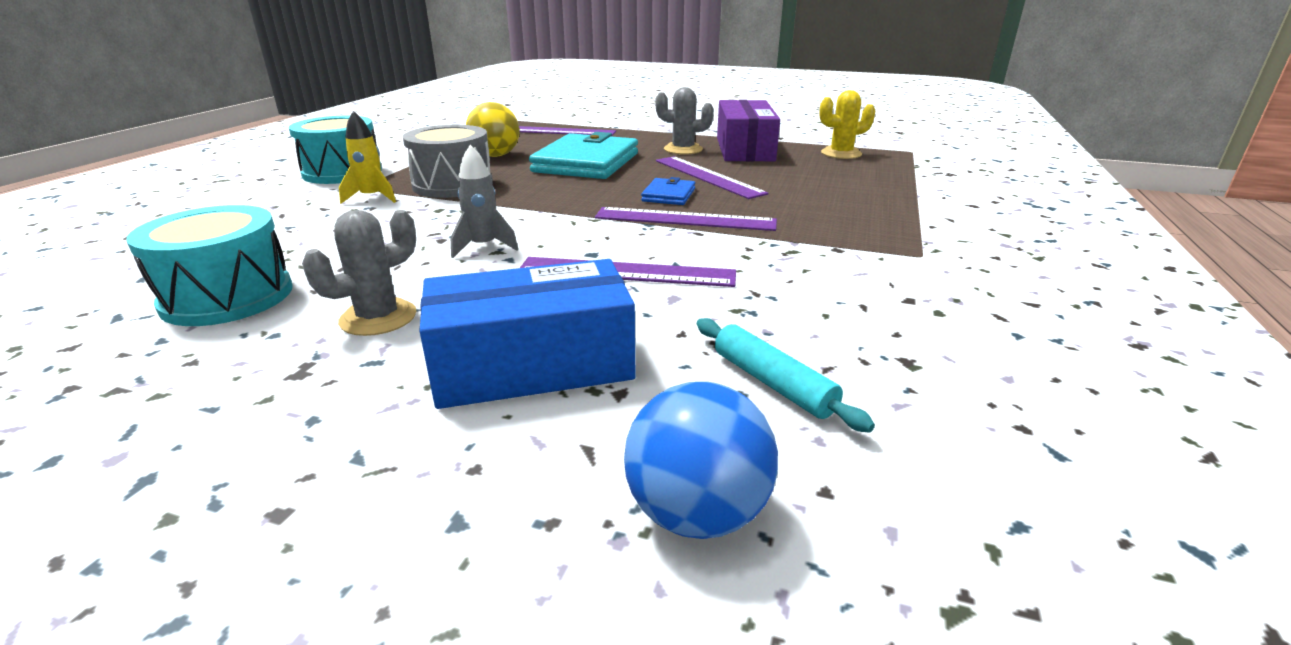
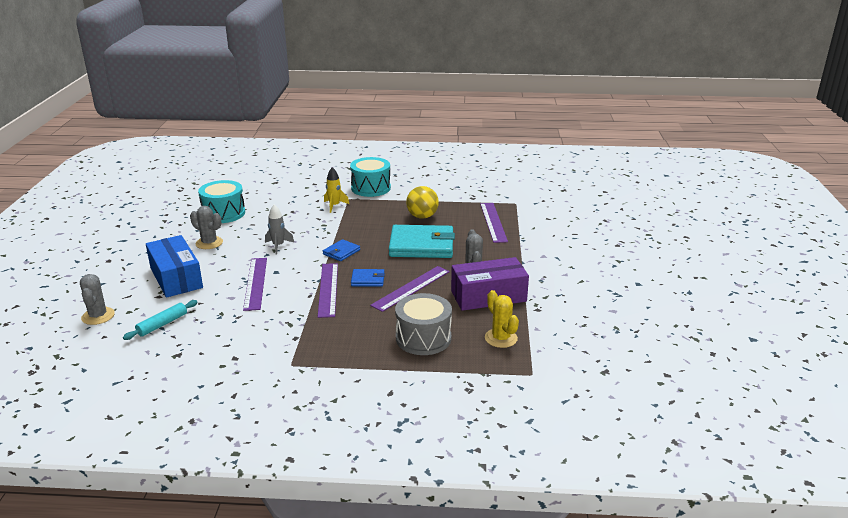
camera: 75 degrees right, 0 degrees up
grey drum [403,125,493,198] -> grey drum moved to [395,293,452,355]
blue ball [624,382,778,539] -> grey cactus [80,274,115,325]
none -> blue wallet [323,239,360,261]

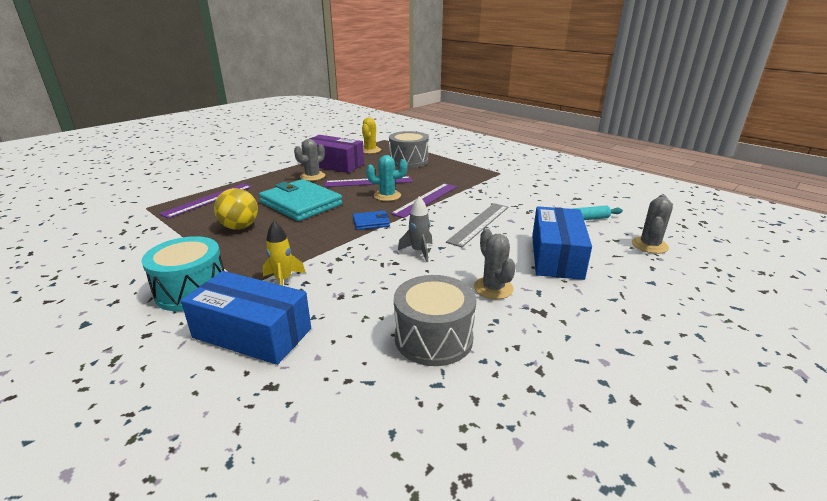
camera: 140 degrees left, 0 degrees up
turquoise drum [198,180,245,223] -> grey drum [394,275,476,366]
purple ruler [243,258,267,311] -> grey ruler [446,203,508,247]
blue wallet [351,269,385,287] -> turquoise cactus [366,155,407,201]
none -> blue box [181,271,311,365]

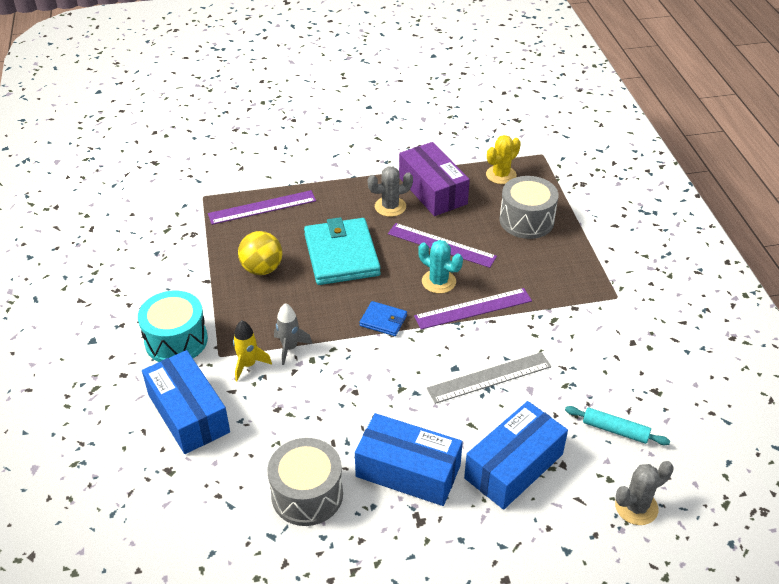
camera: 35 degrees right, 15 degrees up
grey rocket [398,196,432,262] -> grey rocket moved to [274,303,312,365]
grey cactus [474,229,516,299] -> blue box [355,413,463,506]

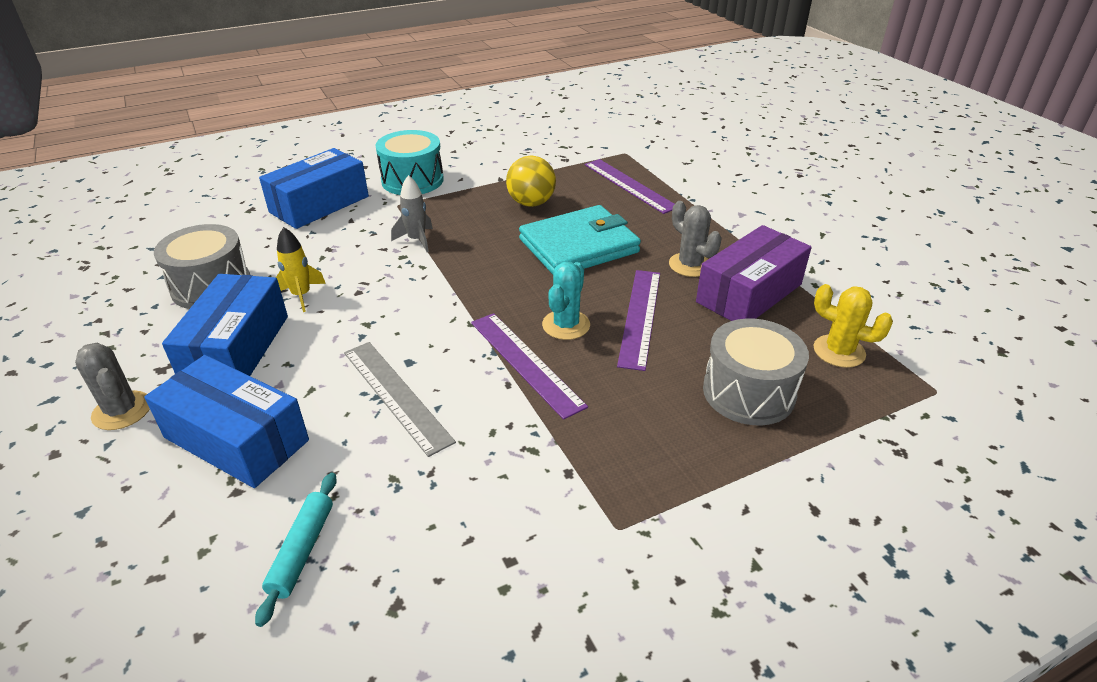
camera: 75 degrees right, 5 degrees down
yellow rocket [233,320,272,381] -> yellow rocket moved to [276,227,326,312]
blue wallet [359,301,407,336] -> none
grey cactus [615,461,674,525] -> grey cactus moved to [75,343,150,430]

